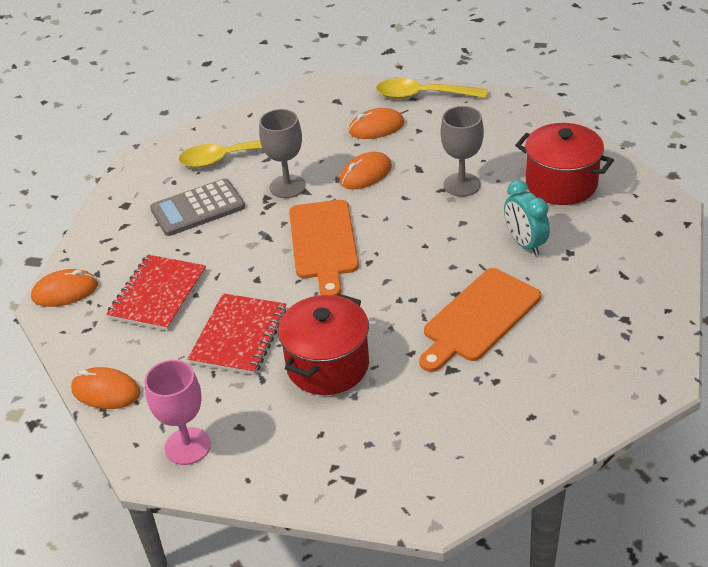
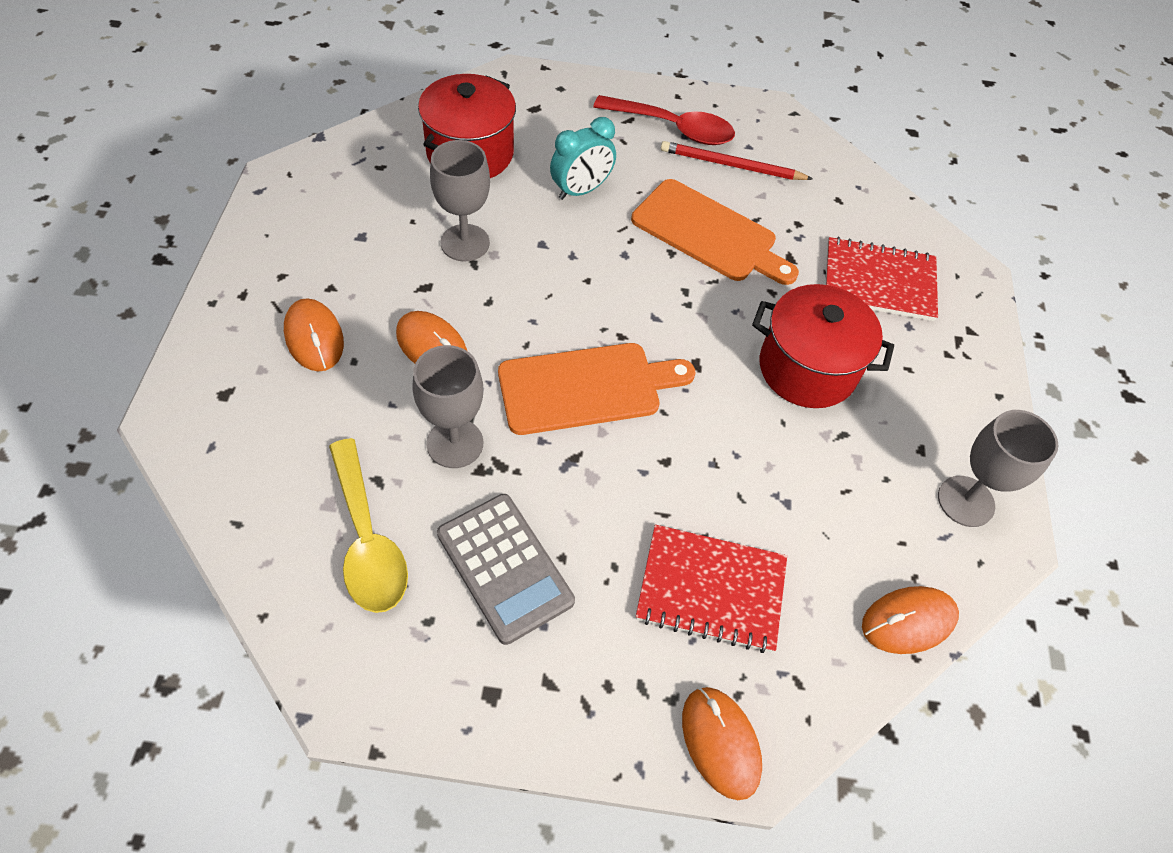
camera: 105 degrees left, 15 degrees up
orange mouse [71,367,141,409] -> orange mouse turned 60 degrees clockwise [862,586,959,654]
pink goblet [144,360,211,465] -> grey goblet [938,410,1058,527]
red notebook [188,293,287,375] -> red notebook moved to [825,237,938,321]
yellow spoon [376,78,487,99] -> none
none -> red spoon [593,95,735,145]
none -> red pencil [661,141,813,180]

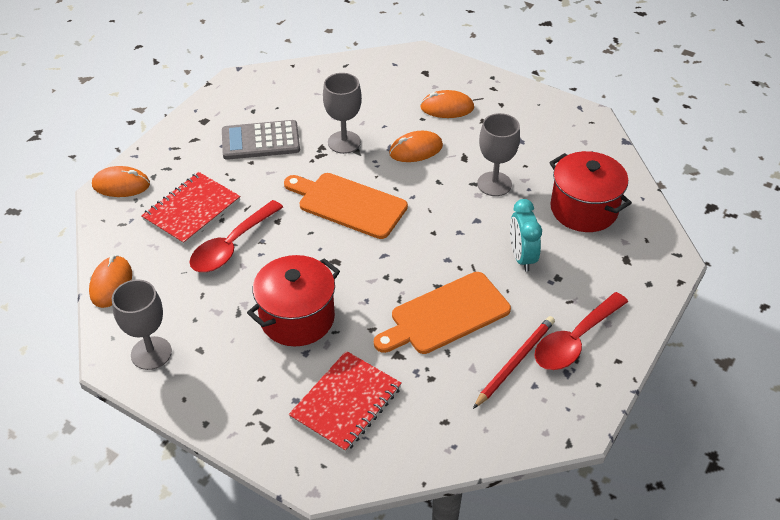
camera: 120 degrees right, 10 degrees down
yellow spoon [329,438,408,613] -> none
orange cutting board [498,343,696,435] -> orange cutting board turned 105 degrees clockwise [284,173,408,239]
none -> red spoon [189,200,283,272]

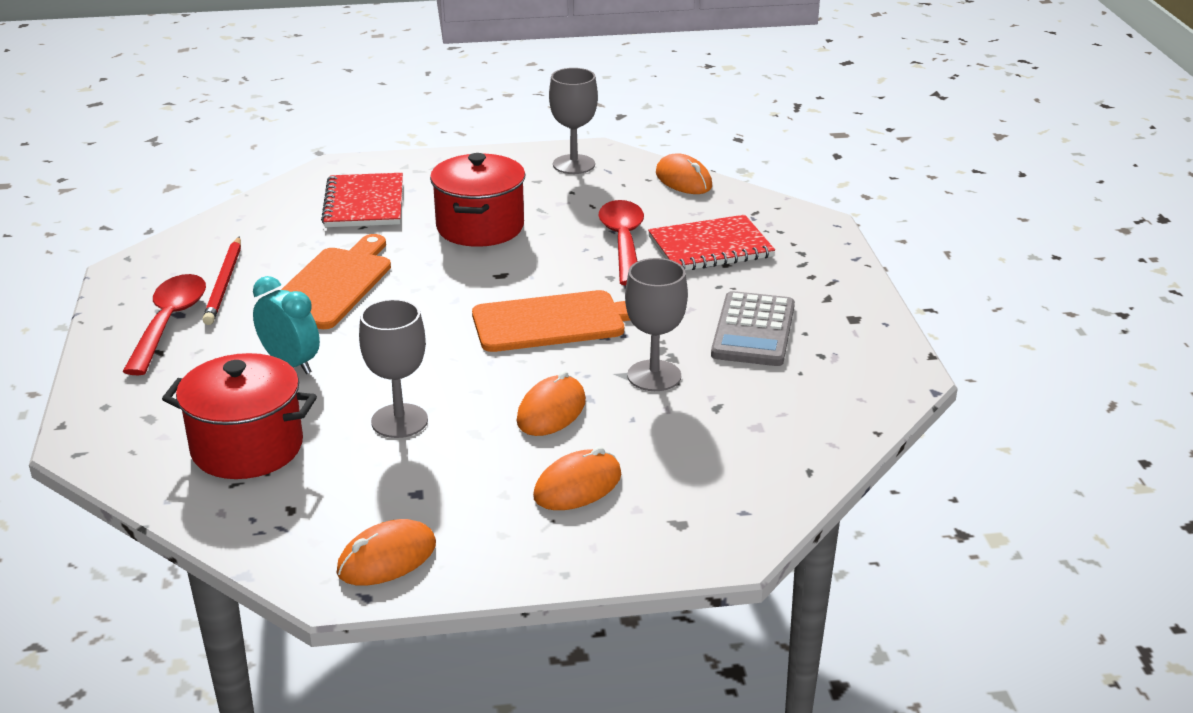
camera: 140 degrees right, 15 degrees down
orange mouse [92,166,150,197] -> orange mouse moved to [337,519,436,586]
red notebook [141,172,241,245] -> red notebook turned 75 degrees clockwise [648,215,775,270]
grey calculator [222,120,300,160] -> grey calculator turned 150 degrees clockwise [711,291,795,366]

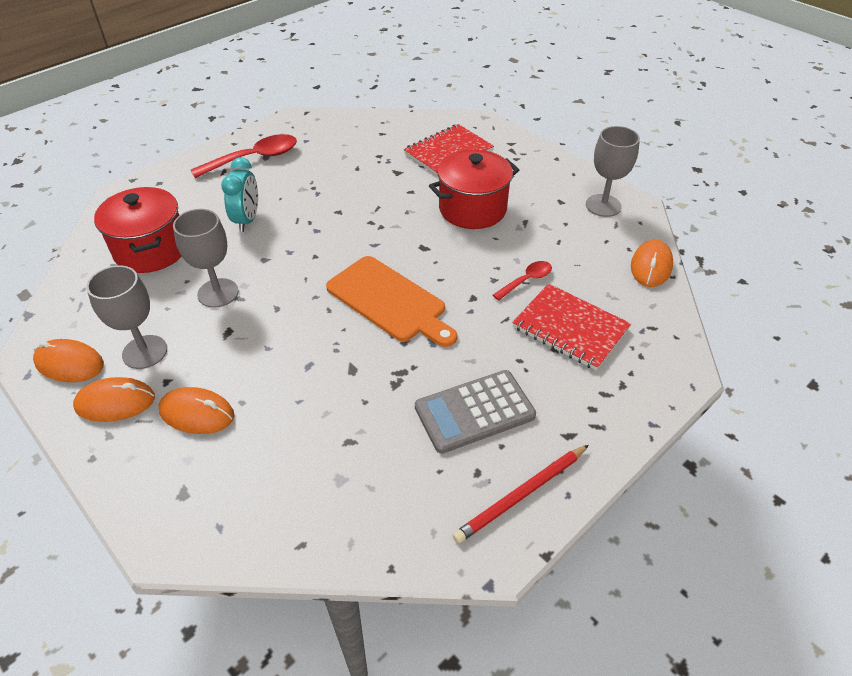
camera: 55 degrees right, 15 degrees up
red pencil [202,236,241,325] -> red pencil moved to [453,445,589,544]
orange cutting board [281,234,391,329] -> none
orange mouse [516,371,586,436] -> orange mouse moved to [73,377,155,422]
red spoon [598,200,644,286] -> red spoon [493,261,552,300], size x0.56
grey goblet [625,258,688,391] -> grey goblet moved to [86,265,167,369]

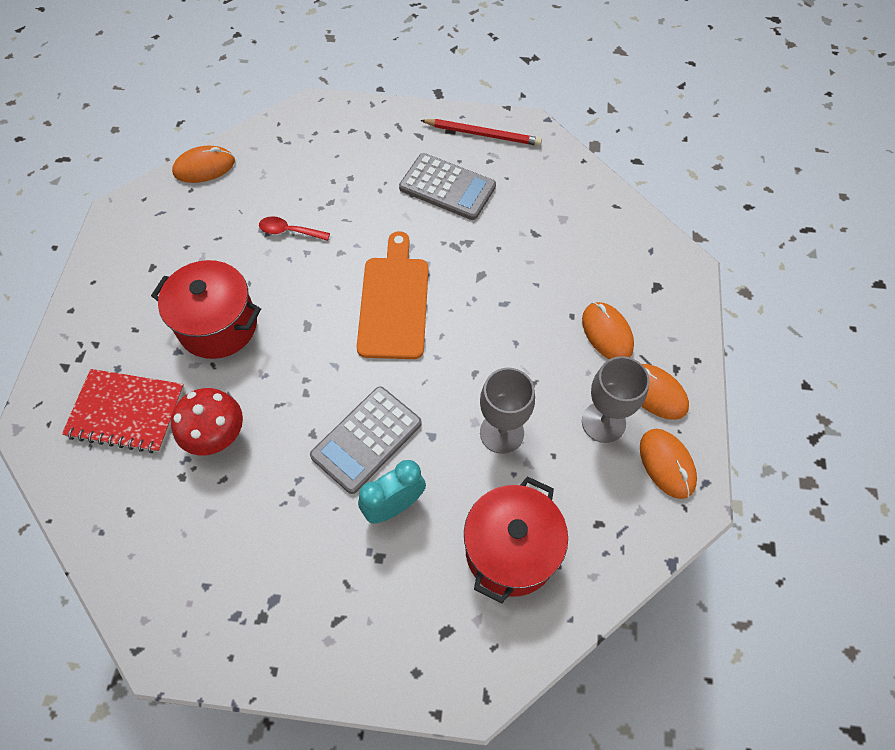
camera: 130 degrees left, 15 degrees up
red spoon [191,134,297,178] -> none
red notebook [512,284,631,370] -> none
grey goblet [586,126,640,217] -> none
none -> red mushroom [171,388,243,455]
none -> grey calculator [310,386,422,494]

